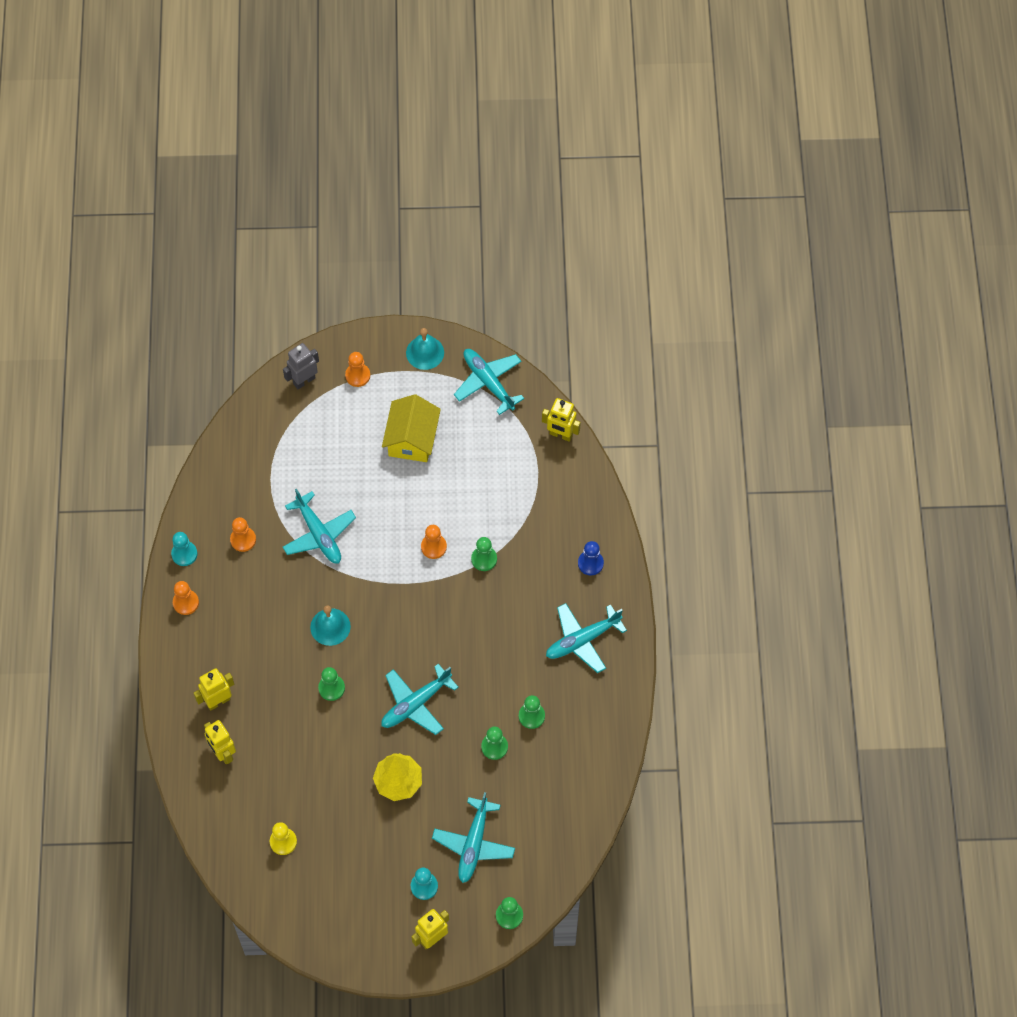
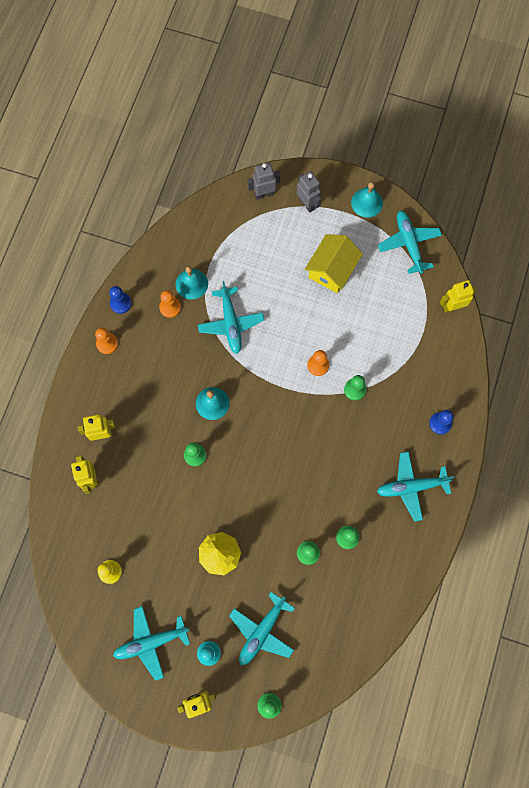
camera: 20 degrees right, 10 degrees up
turquoise pawn [171,532,197,566] -> blue pawn [109,286,132,314]
orange pawn [345,352,370,387] -> grey robot [297,171,321,213]
turquoise plane [381,664,459,735] -> turquoise plane moved to [113,606,190,681]
yellow robot [542,398,581,442] -> yellow robot turned 120 degrees clockwise [440,280,477,313]
none -> turquoise bell [176,266,208,299]

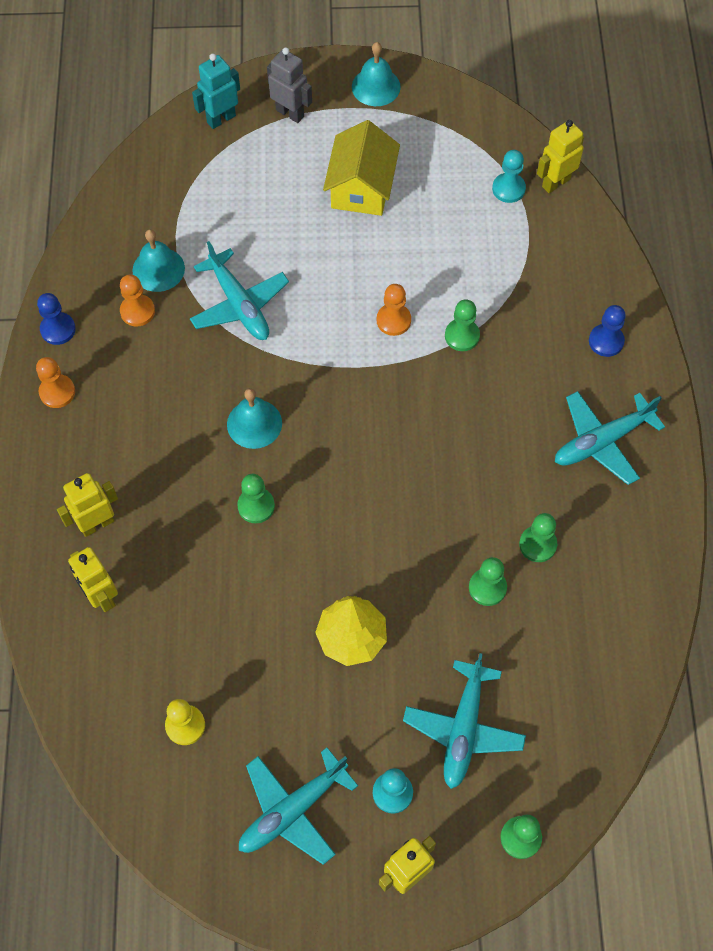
camera: 20 degrees left, 10 degrees down
grey robot [247,162,280,200] -> turquoise robot [192,54,240,129]
turquoise plane [378,211,442,274] -> none
none -> turquoise pawn [492,150,526,203]

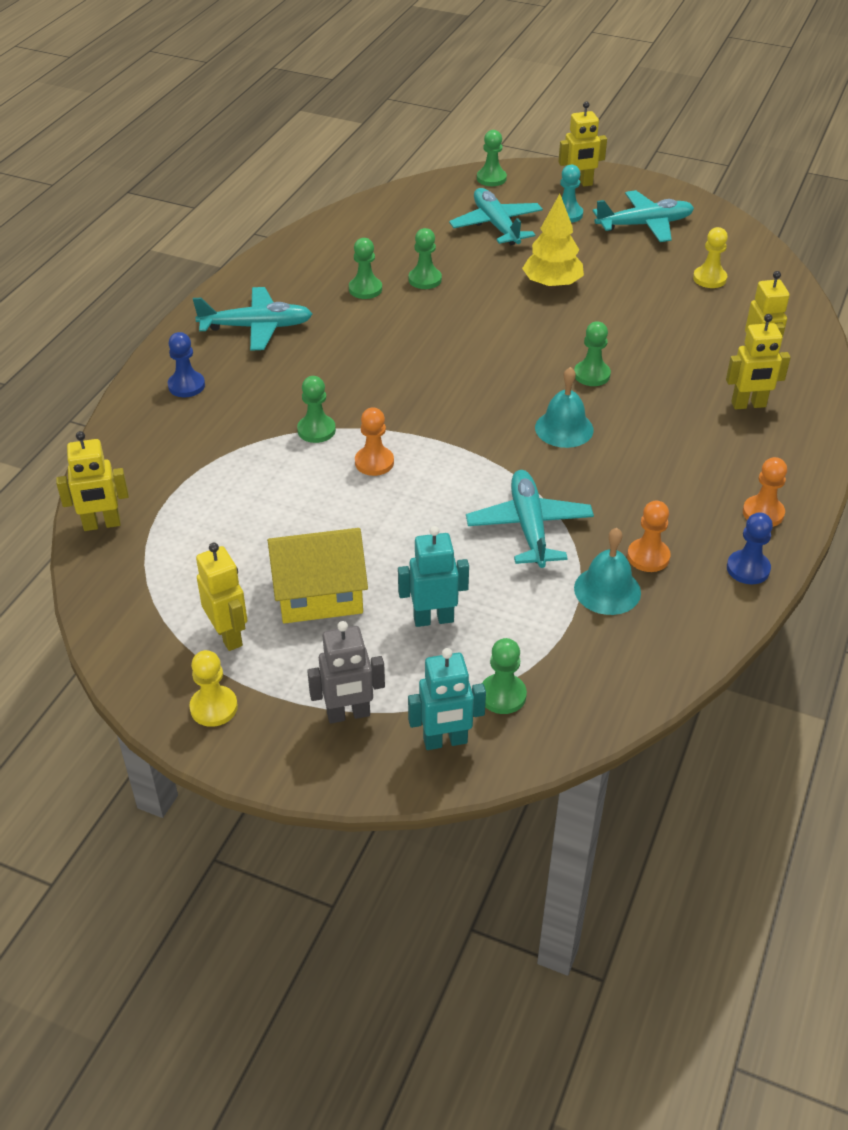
camera: 155 degrees left, 20 degrees down
grey robot [267,48,312,123] -> grey robot turned 75 degrees counterclockwise [307,621,385,724]
yellow house [323,120,400,216] -> yellow house turned 45 degrees clockwise [267,528,368,624]
turquoise bell [352,42,401,106] -> yellow pawn [189,650,238,727]
turquoise plane [403,653,526,789] -> turquoise plane turned 60 degrees counterclockwise [449,188,543,245]
turquoise pawn [492,150,526,203] -> none
none -> yellow robot [196,543,247,651]
none -> turquoise robot [398,526,469,627]
none -> green pawn [482,638,527,714]

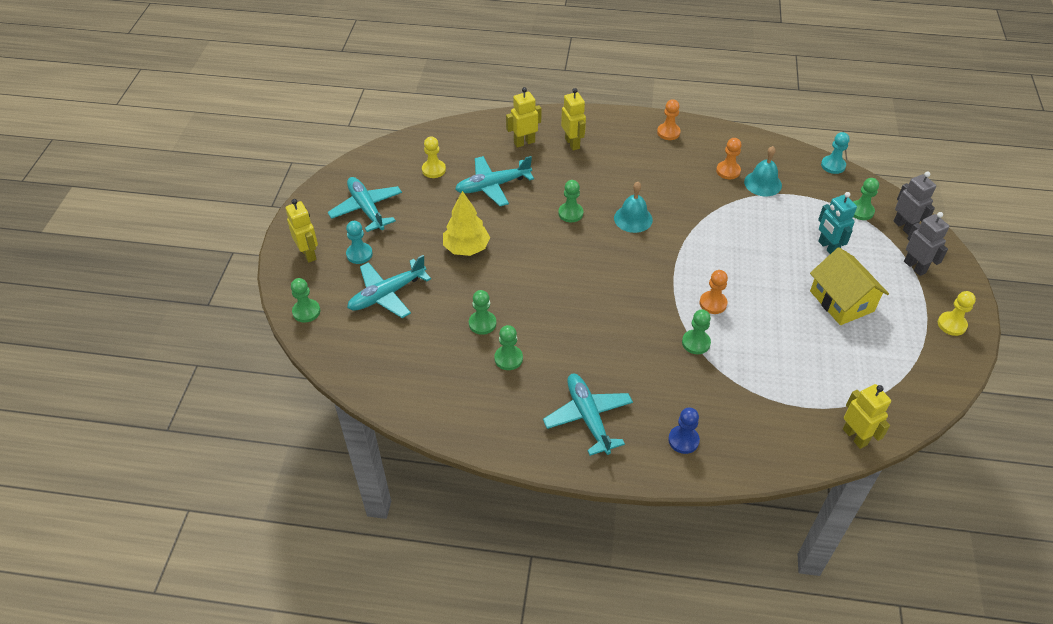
camera: 105 degrees left, 5 degrees up
yellow robot [196,543,247,651] -> none
turquoise robot [408,648,486,750] -> grey robot [893,171,936,235]
turquoise plane [466,470,594,568] -> turquoise plane moved to [455,156,534,206]
blue pawn [727,512,773,584] -> none
none -> turquoise pawn [821,132,850,174]

